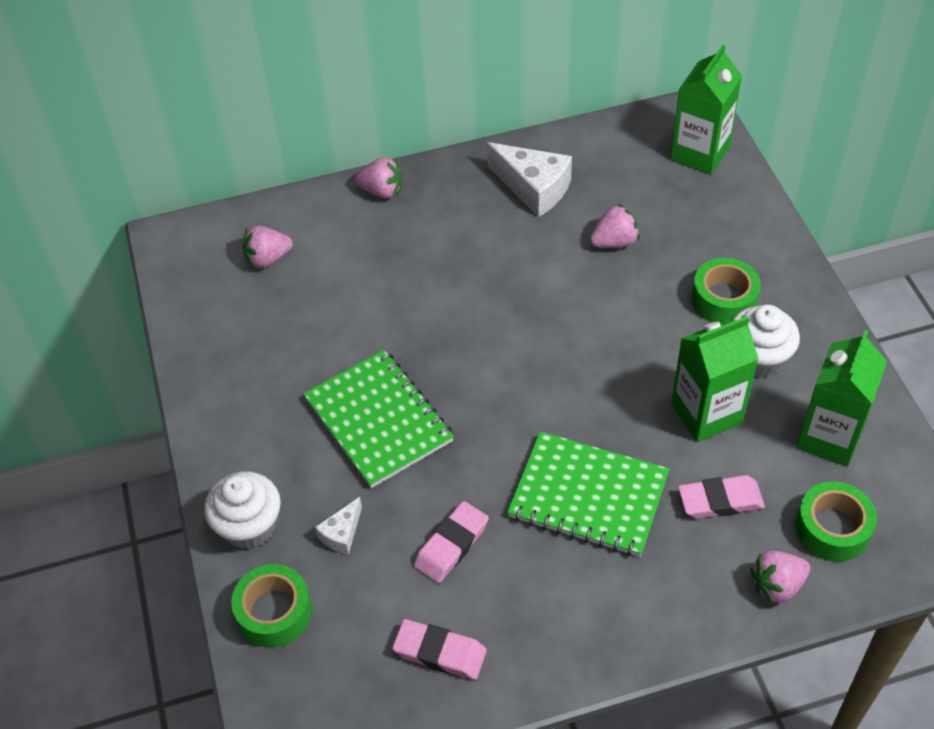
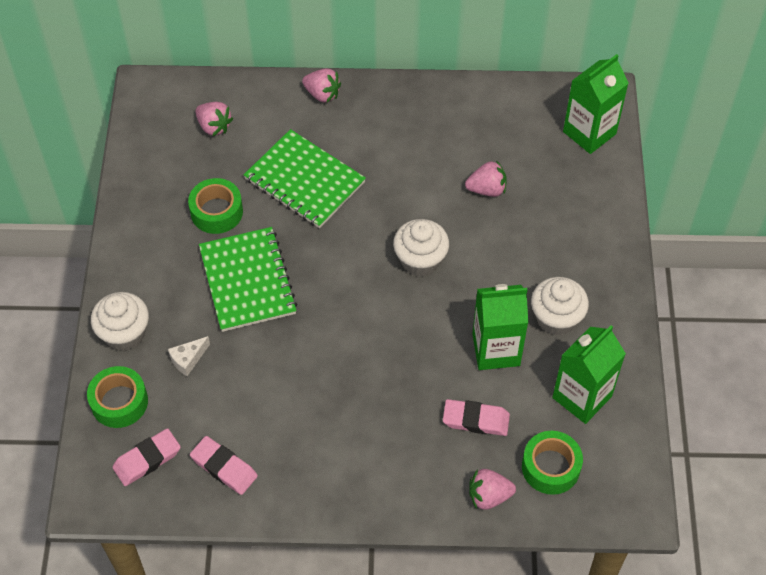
camera: 15 degrees right, 5 degrees up
pink strawberry [243,226,293,268] -> pink strawberry turned 135 degrees counterclockwise [195,102,233,136]
pink eraser [414,501,489,583] -> pink eraser moved to [112,428,181,486]
white cheese [487,142,572,217] -> none
green notebook [507,431,669,557] -> green notebook moved to [244,129,366,228]
green tape [692,258,761,323] -> green tape moved to [188,178,243,234]
none -> white cupcake [393,219,449,276]

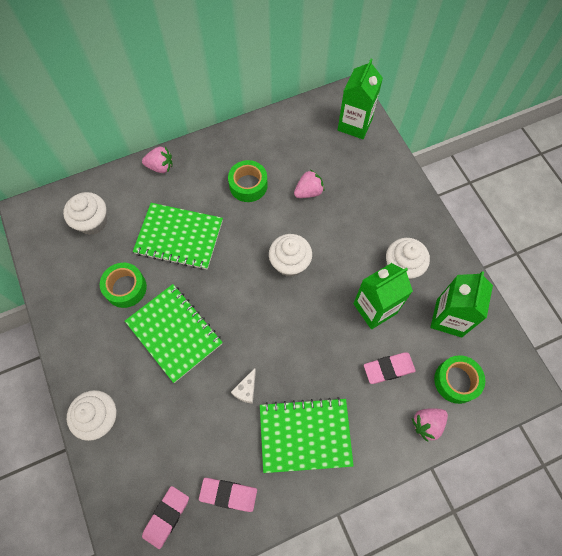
camera: 25 degrees left, 10 degrees up
green tape [87,366,148,428] -> green tape moved to [228,160,268,202]
white cheese [168,336,210,376] -> white cheese moved to [231,368,256,404]
pink strawberry [195,102,233,136] -> white cupcake [63,192,107,235]
none -> green notebook [260,397,354,473]

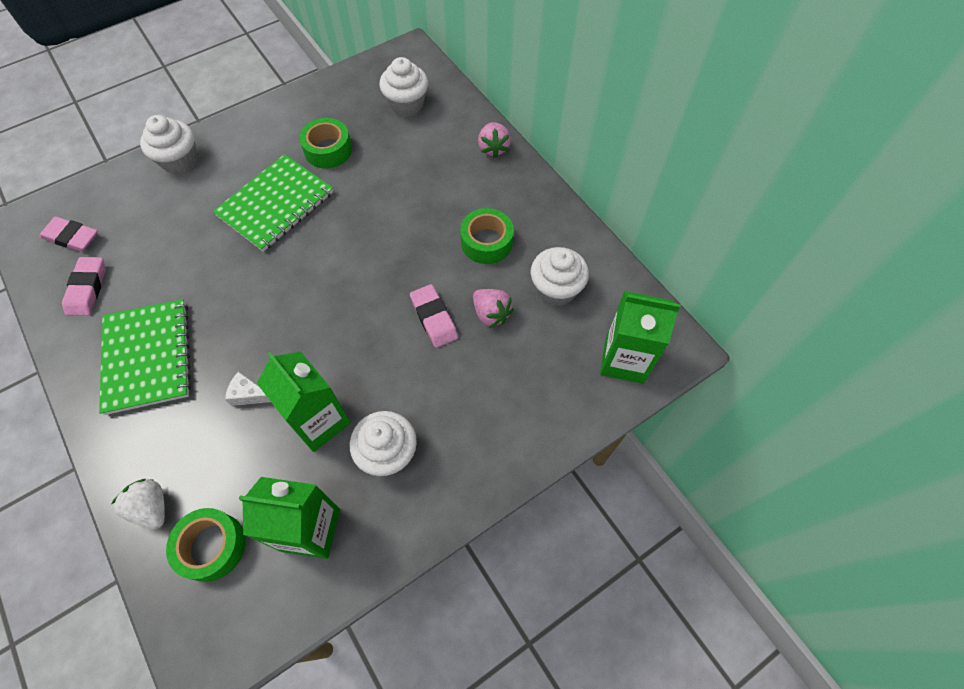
camera: 80 degrees right, 5 degrees down
green notebook [133,203,223,270] -> none
white cheese [231,368,256,404] -> white cheese moved to [225,372,271,406]
white cupcake [269,234,312,277] -> white cupcake moved to [531,247,589,306]
pink eraser [364,353,415,384] -> pink eraser moved to [410,284,458,348]
pink strawberry [412,408,448,442] -> white strawberry [111,479,165,530]

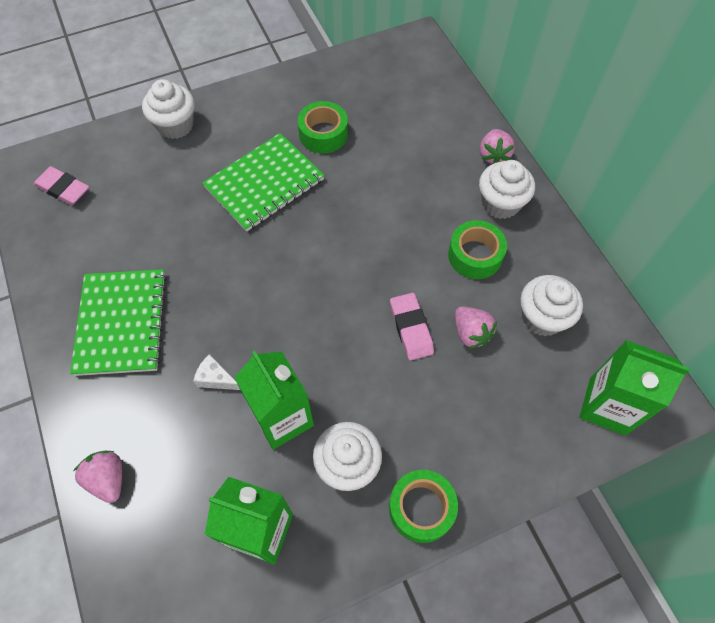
camera: 10 degrees right, 0 degrees up
pink eraser [62,257,106,316] -> none
white strawberry [111,479,165,530] -> pink strawberry [73,451,122,503]
green tape [166,508,246,582] -> green tape moved to [389,470,458,543]
white cupcake [379,57,428,117] -> white cupcake moved to [479,160,535,219]

